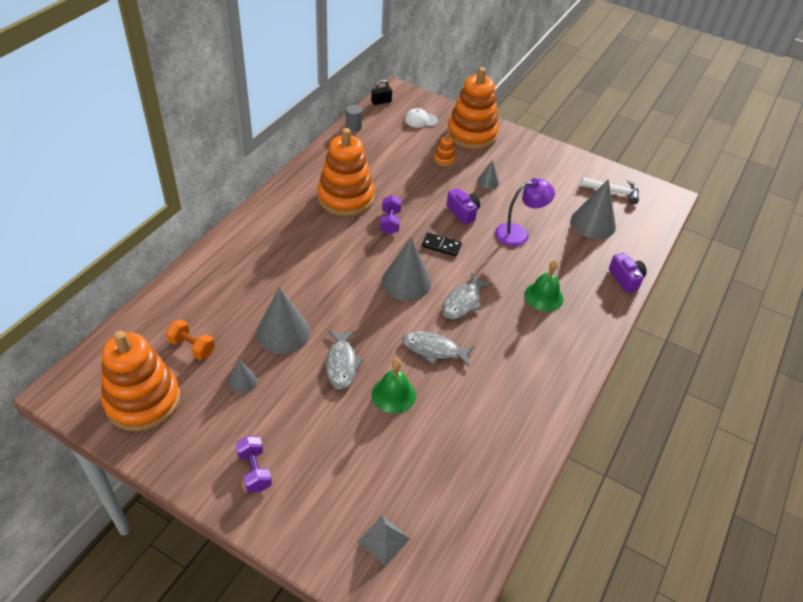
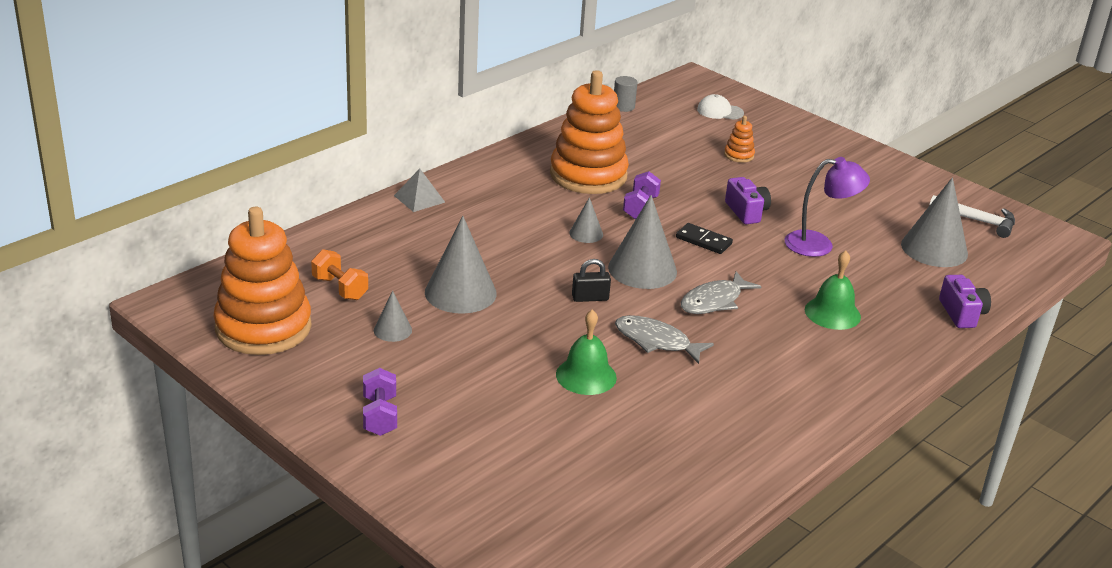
camera: 15 degrees right, 15 degrees down
grey fish [326,330,364,389] -> none
grey pyramid [357,515,411,566] -> grey pyramid moved to [394,169,445,212]
black padlock [371,80,392,105] -> black padlock moved to [572,259,611,302]
orange stacking toy [447,67,499,149] -> none
grey cone [477,160,499,189] -> grey cone moved to [569,197,603,243]

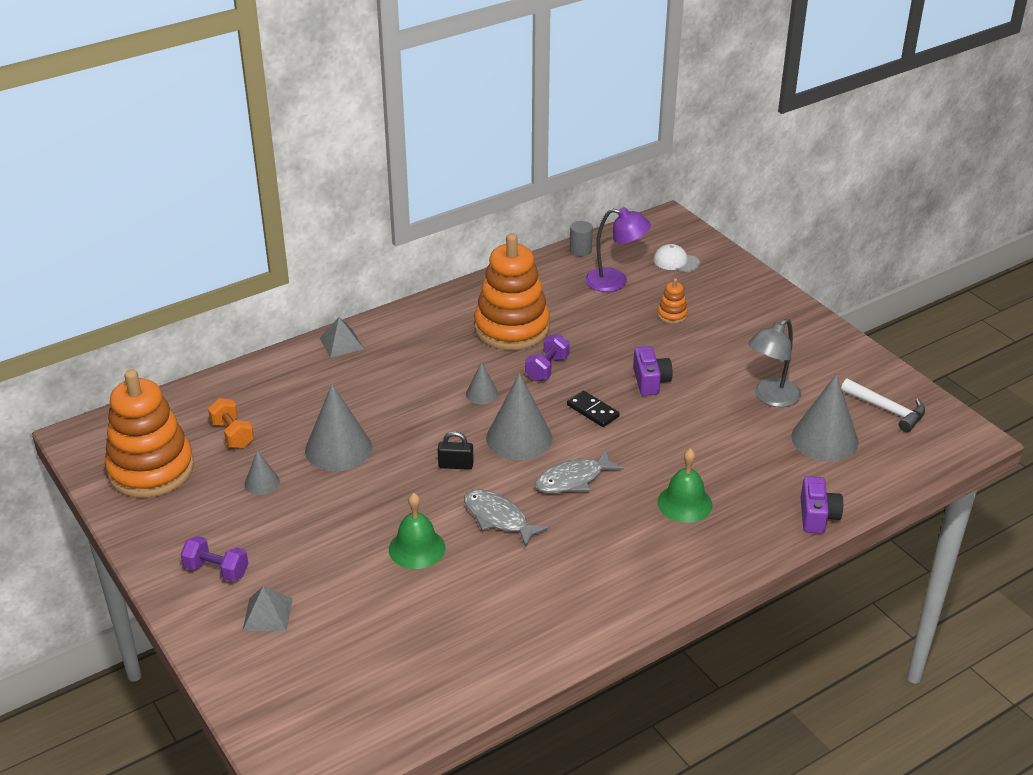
camera: 15 degrees right, 5 degrees up
purple dumbbell [363,368,397,436] -> purple dumbbell turned 75 degrees counterclockwise [181,536,248,582]
purple lamp [785,157,870,257] -> purple lamp moved to [585,207,651,292]
none -> grey pyramid [242,586,293,631]
none -> grey lamp [748,319,801,407]

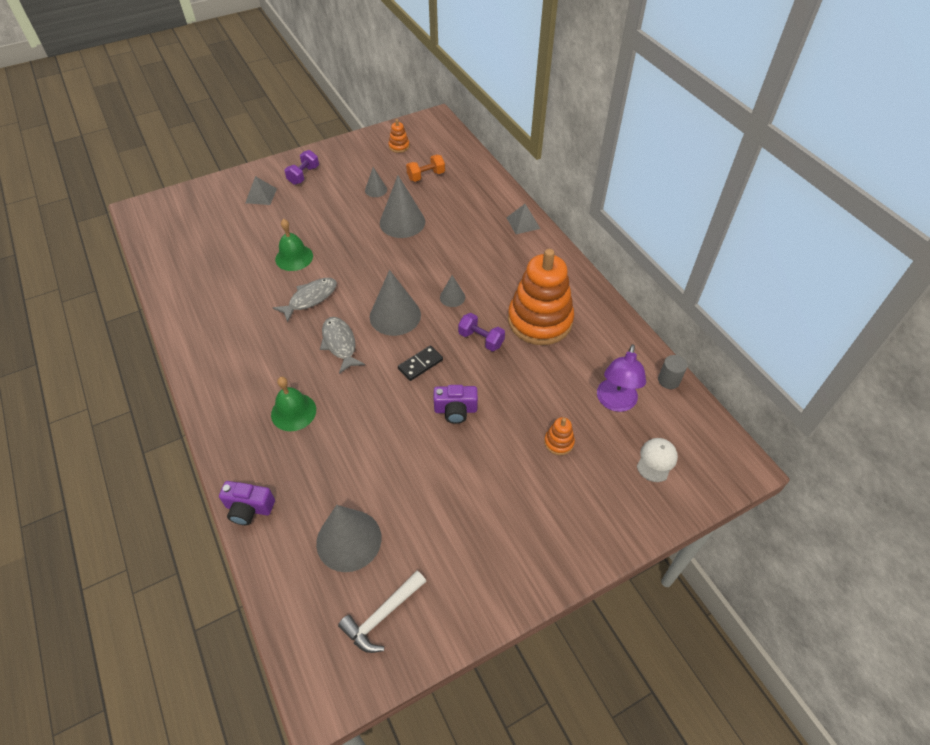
camera: 95 degrees right, 15 degrees up
orange stacking toy [105,369,194,498] -> orange stacking toy [389,119,410,153], size x0.40
black padlock [438,431,474,470] -> none
grey lamp [748,319,801,407] -> none

